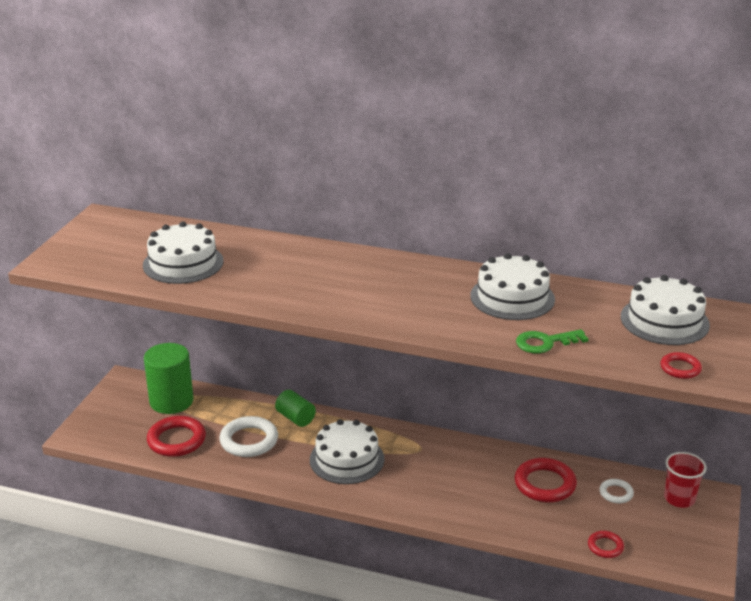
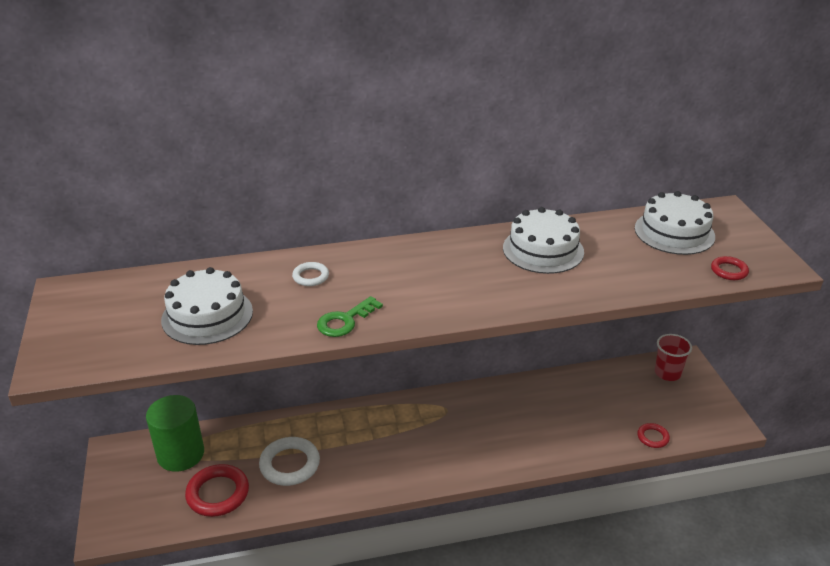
camera: 30 degrees left, 5 degrees up
green cylinder [275,390,316,427] -> none
white cake [310,419,384,484] -> none
red ring [515,458,577,502] -> none
green key [516,329,589,353] -> green key moved to [317,296,383,337]
white ring [600,479,634,503] -> white ring moved to [292,262,329,286]

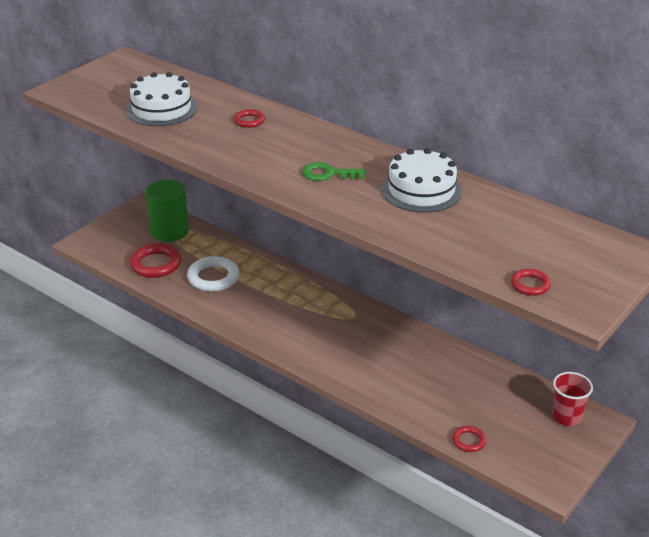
camera: 50 degrees right, 0 degrees up
white ring [292,262,329,286] -> red ring [234,109,265,128]
green key [317,296,383,337] -> green key moved to [302,162,366,181]
white cake [635,191,715,255] -> none

